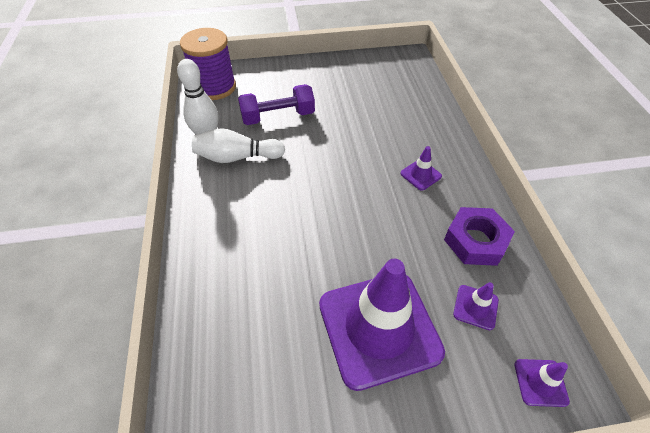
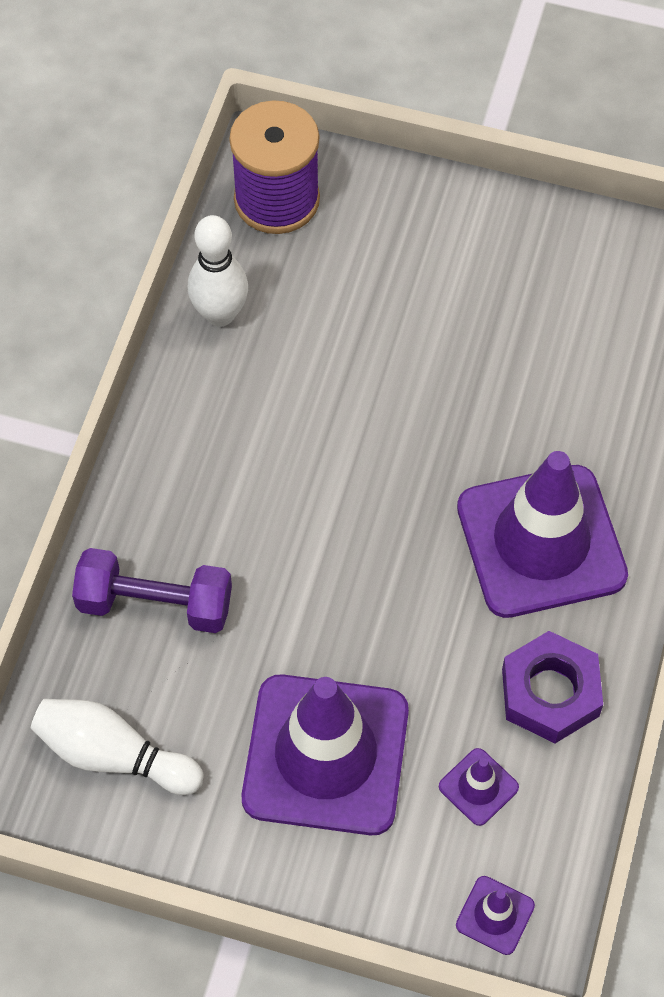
camera: 25 degrees right, 10 degrees up
white bowling pin [192,128,285,163] -> white bowling pin moved to [31,699,204,795]
purple dumbbell [238,84,315,125] -> purple dumbbell moved to [72,548,232,633]
purple traffic cone [400,146,442,191] -> purple traffic cone [457,451,628,618], size x2.49

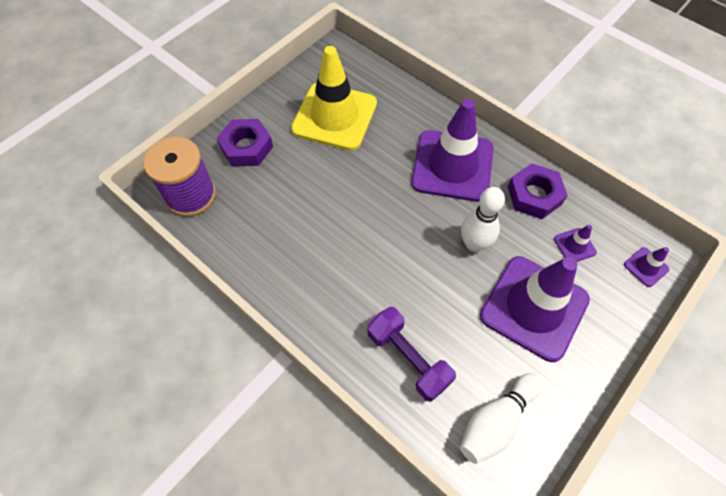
camera: 65 degrees left, 0 degrees up
purple dumbbell [72,548,232,633] -> purple dumbbell turned 75 degrees counterclockwise [367,307,456,402]
white bowling pin [188,215,248,327] -> white bowling pin moved to [461,187,505,252]
none -> purple nut [217,119,273,167]
none -> yellow traffic cone [291,46,377,151]

